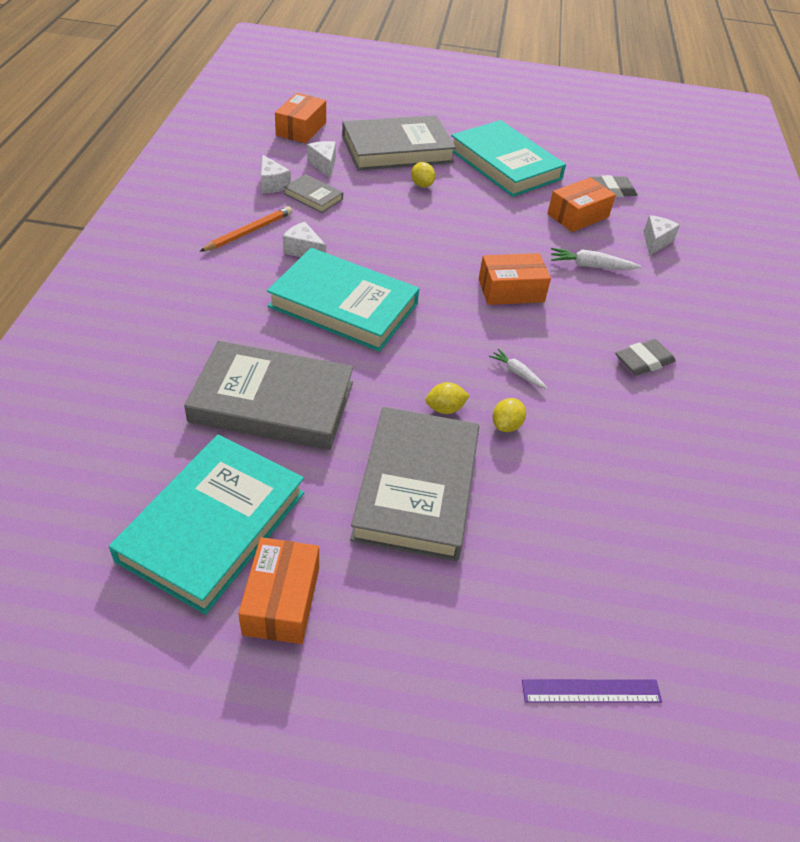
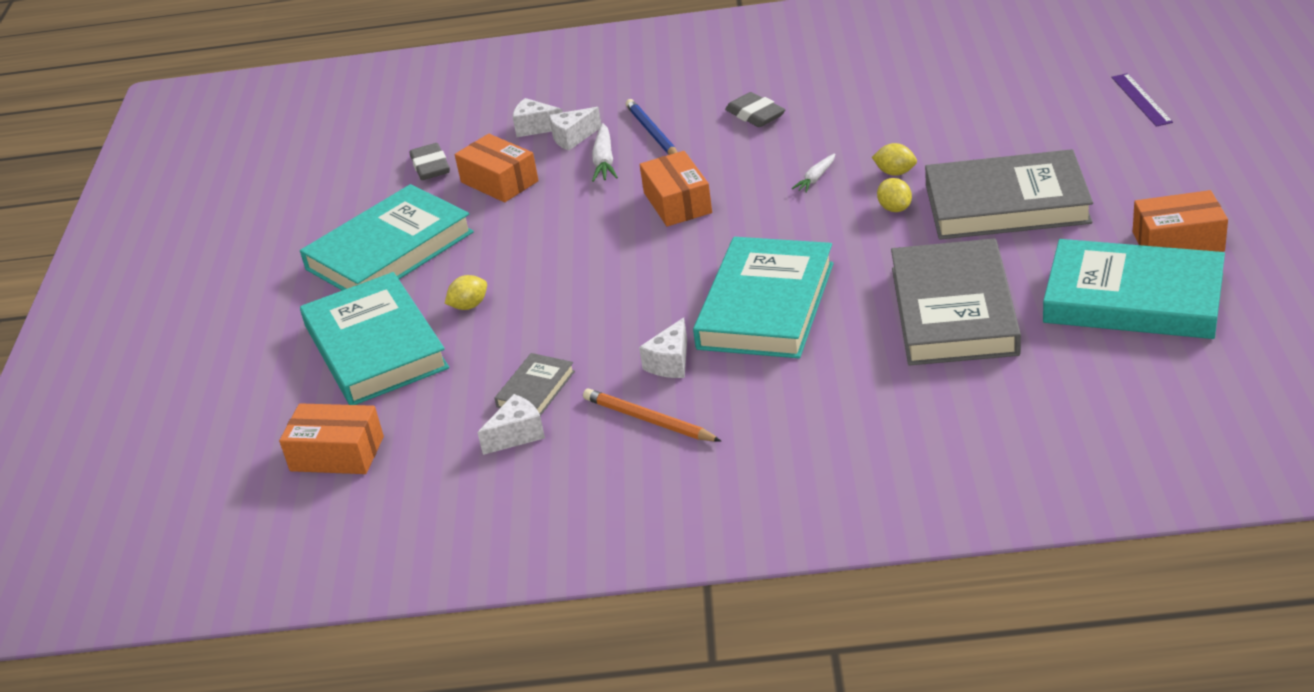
camera: 90 degrees left, 10 degrees down
white cheese [307,141,336,178] -> white cheese moved to [549,107,601,151]
grey book [342,115,456,170] -> turquoise book [300,272,449,405]
none -> blue pencil [626,99,677,155]

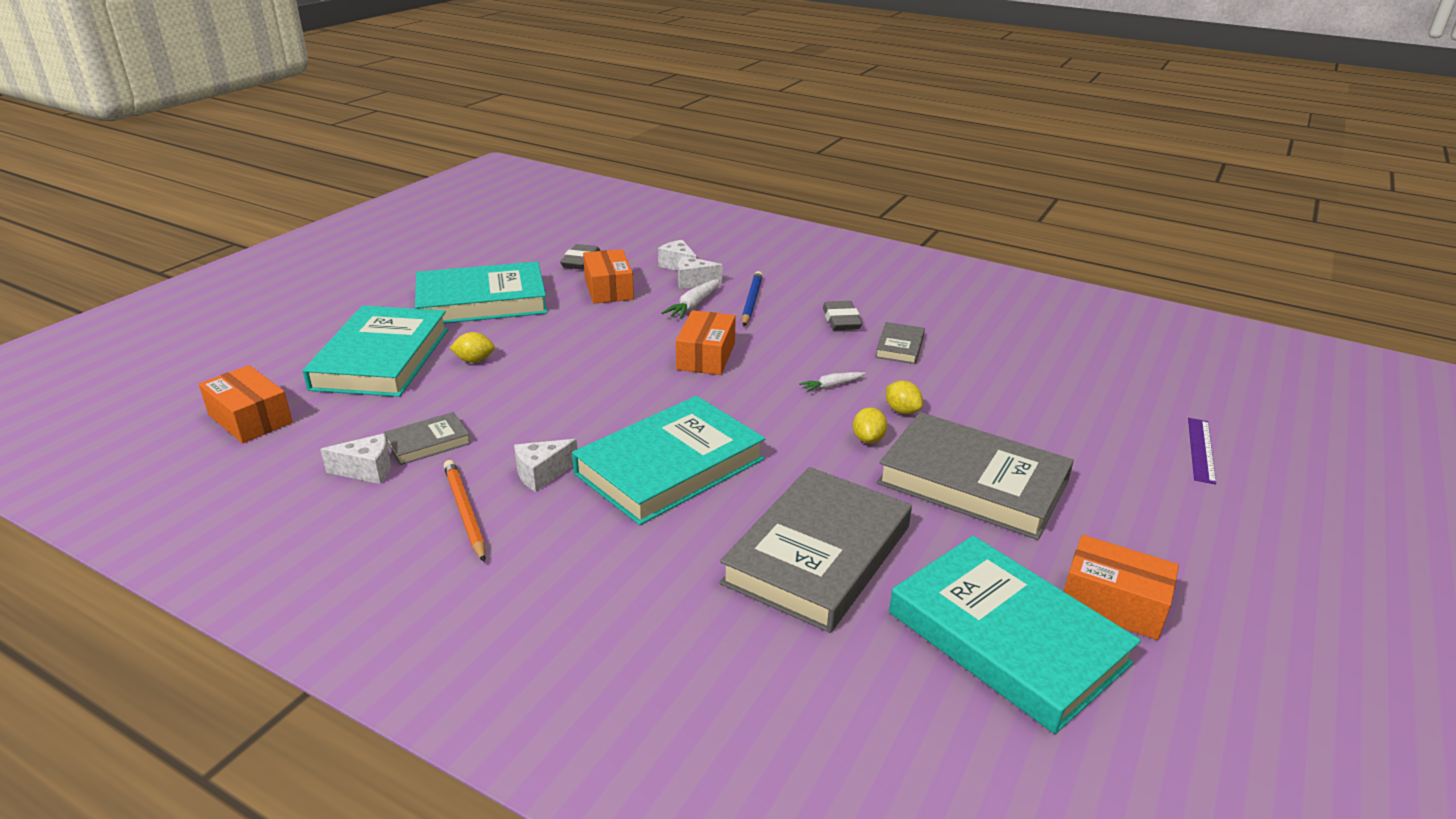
camera: 25 degrees right, 5 degrees down
none -> grey book [875,322,925,364]

